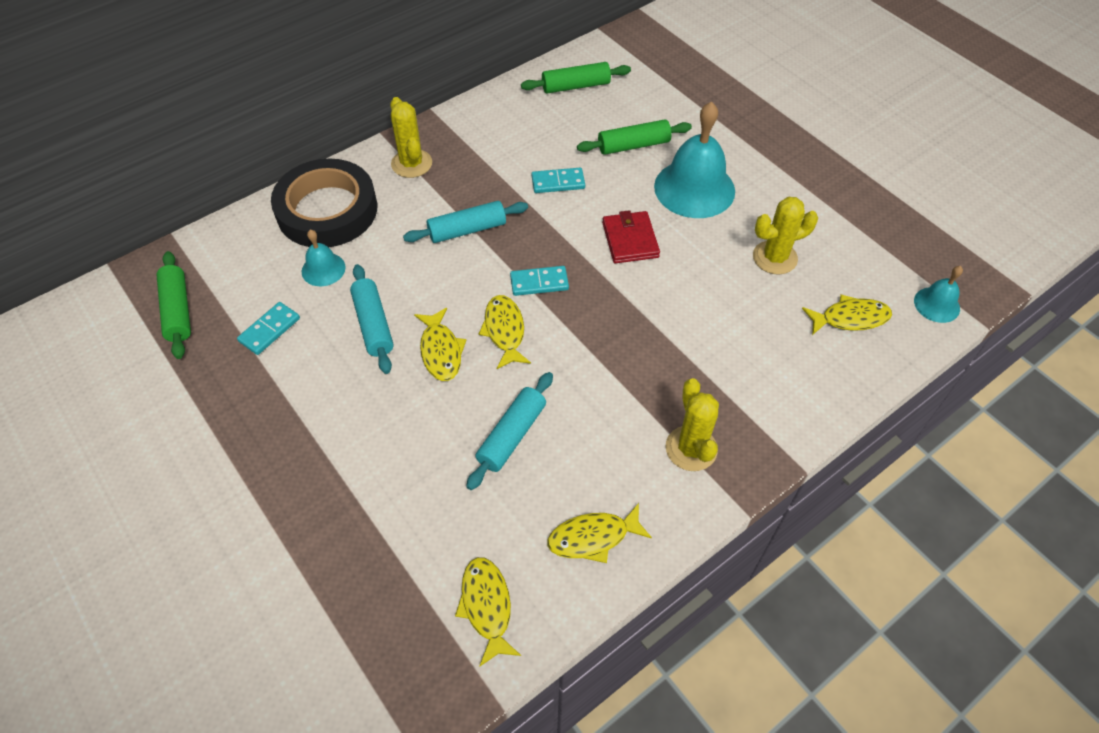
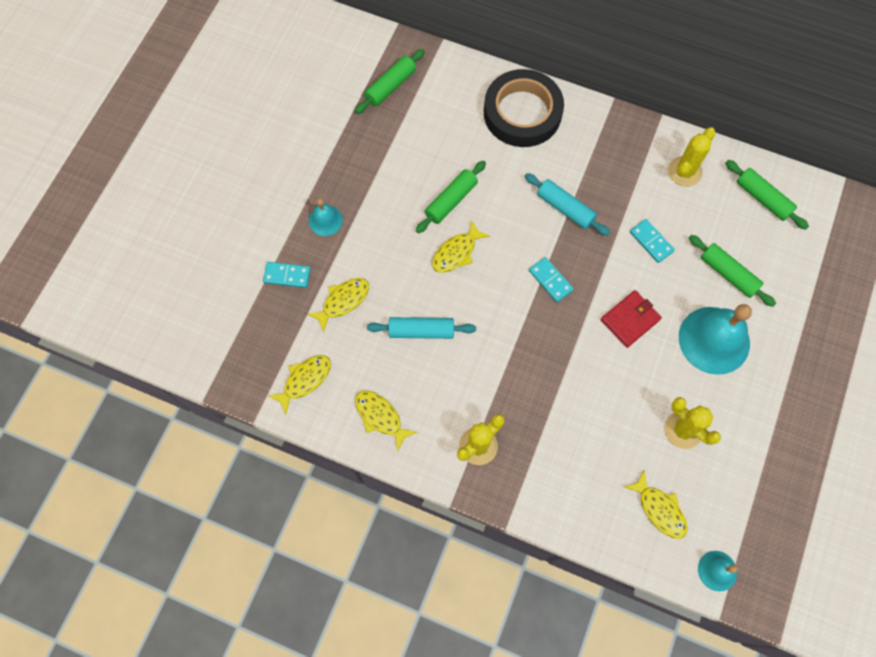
camera: 60 degrees right, 15 degrees up
turquoise domino [237,302,300,355] -> turquoise domino moved to [263,262,310,288]
turquoise bell [302,230,346,286] -> turquoise bell moved to [309,198,343,236]
turquoise rolling pin [350,264,394,374] -> green rolling pin [416,161,486,233]
yellow cactus [390,97,432,178] -> yellow cactus moved to [668,127,716,187]
yellow fish [479,295,531,369] -> yellow fish moved to [308,278,369,333]

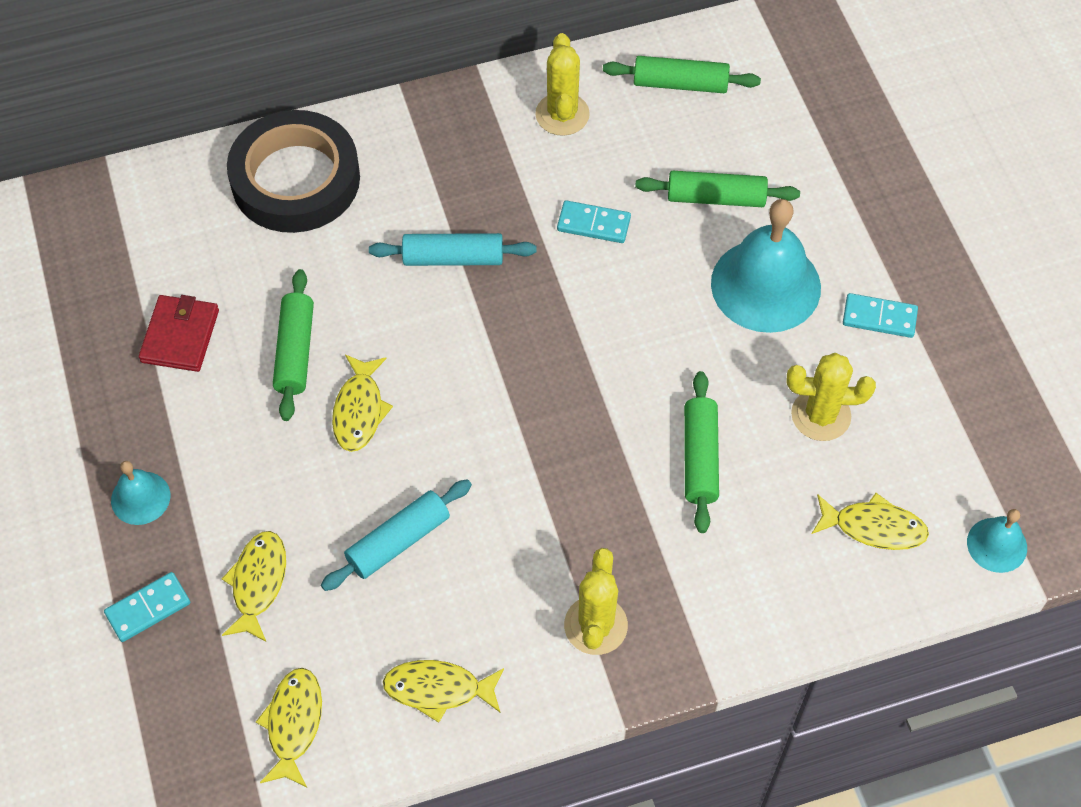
camera: 40 degrees left, 10 degrees down
green rolling pin [355,49,425,114] -> green rolling pin moved to [684,371,719,533]
turquoise domino [529,257,574,302] -> turquoise domino moved to [843,293,918,338]
red wallet [601,290,662,348] -> red wallet moved to [139,295,219,372]

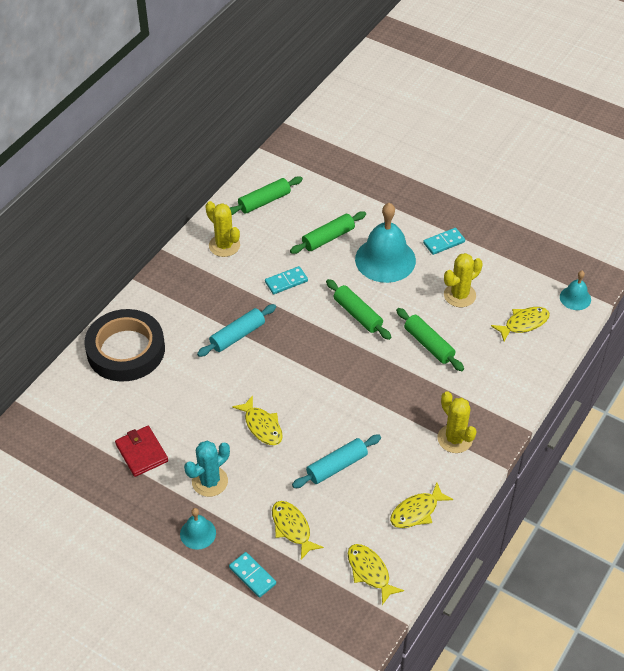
camera: 40 degrees left, 10 degrees down
turquoise domino [104,572,190,642] -> turquoise domino turned 60 degrees counterclockwise [229,552,276,598]
green rolling pin [273,269,314,421] -> green rolling pin moved to [326,279,391,340]
turquoise rolling pin [321,479,472,591] -> turquoise rolling pin turned 45 degrees clockwise [292,435,381,488]
none -> turquoise cactus [184,441,230,497]

